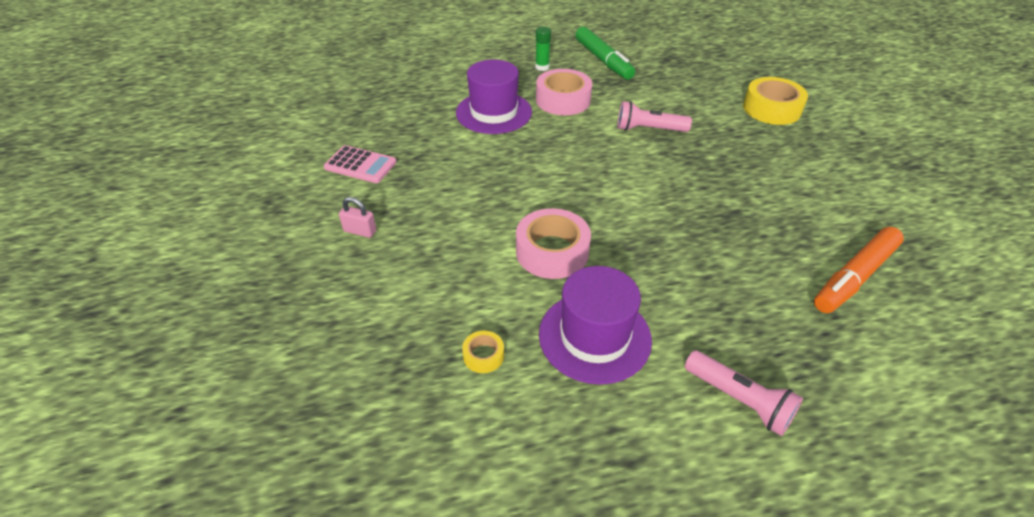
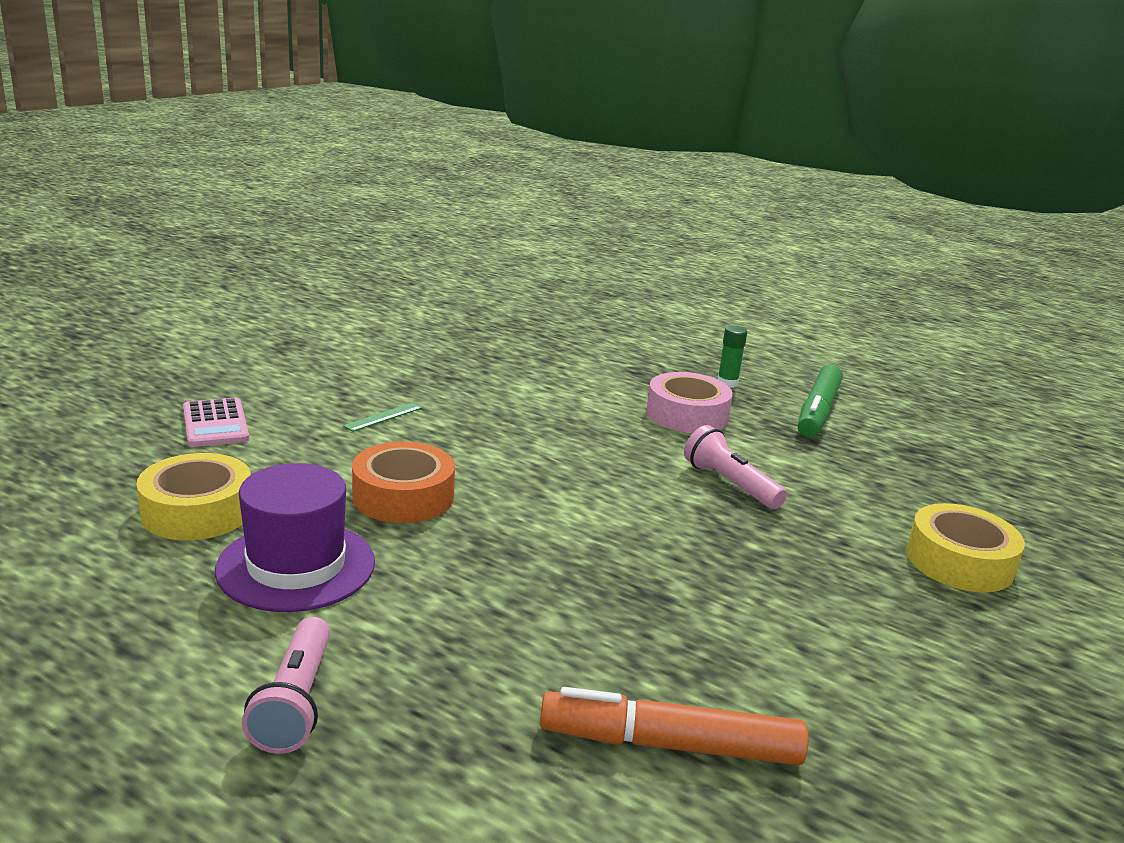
camera: 45 degrees right, 20 degrees down
pink calculator [324,145,397,183] -> pink calculator moved to [183,398,249,447]
pink padlock [339,197,376,238] -> none
purple hat [456,59,532,134] -> none
yellow tape [462,331,504,373] -> yellow tape [136,453,251,540], size x2.08
pink tape [516,208,591,279] -> orange tape [352,441,455,523]
none -> green ruler [343,403,422,432]

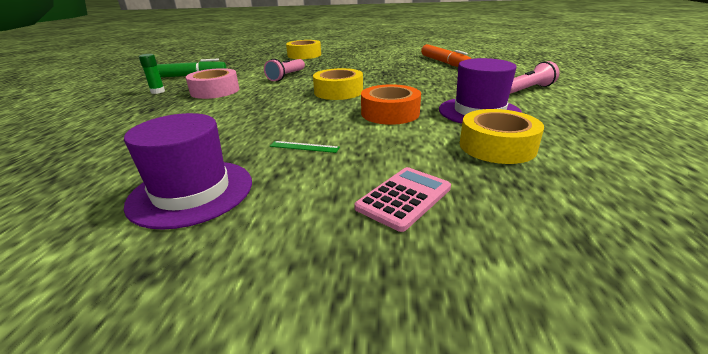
camera: 115 degrees left, 5 degrees up
none -> purple hat [124,113,252,230]
none -> yellow tape [313,68,363,100]

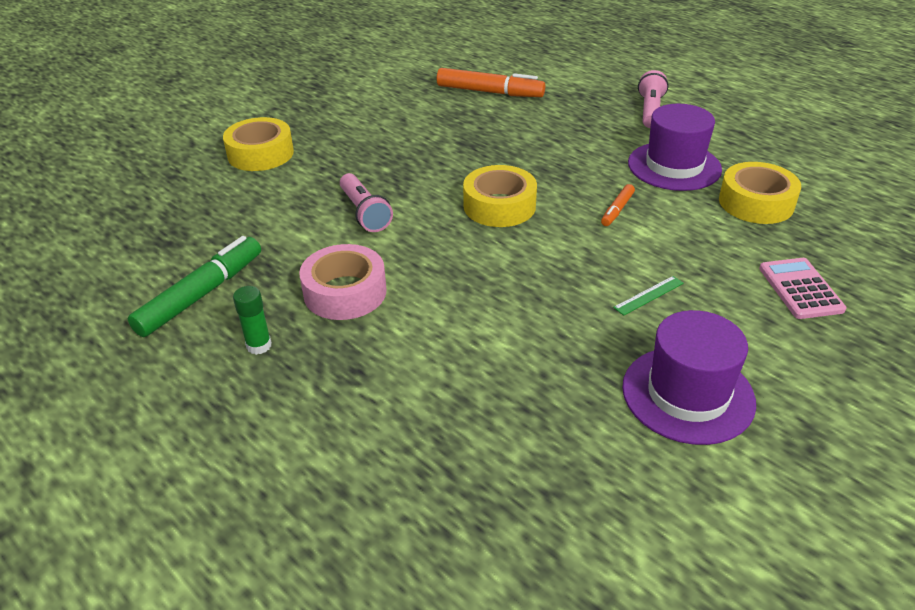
camera: 50 degrees left, 10 degrees up
orange tape [361,84,421,125] -> orange marker [601,184,635,226]

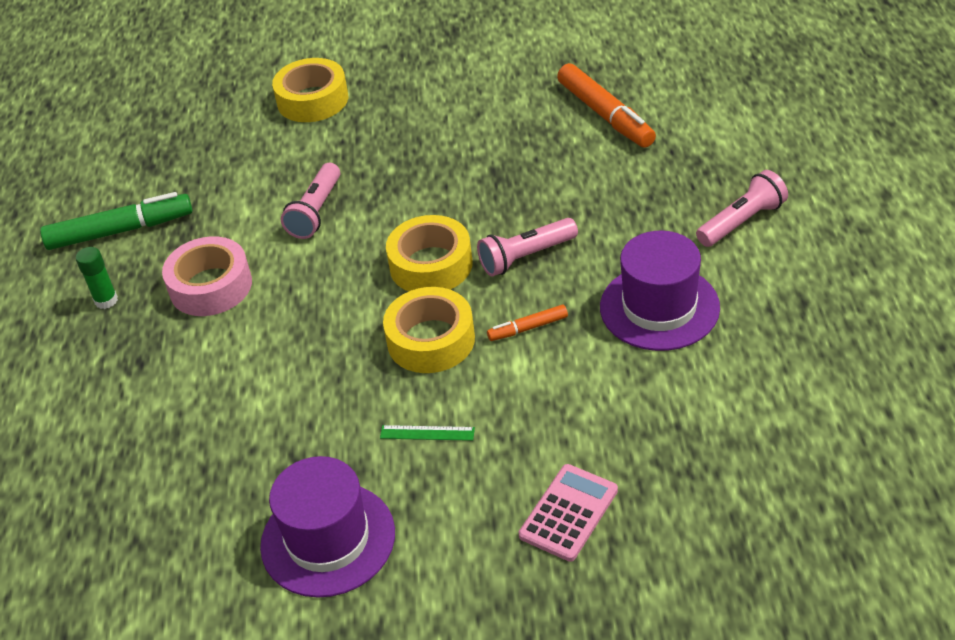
camera: 45 degrees right, 5 degrees up
yellow tape [719,162,801,224] -> yellow tape moved to [383,287,475,373]
none -> pink flashlight [477,218,578,277]

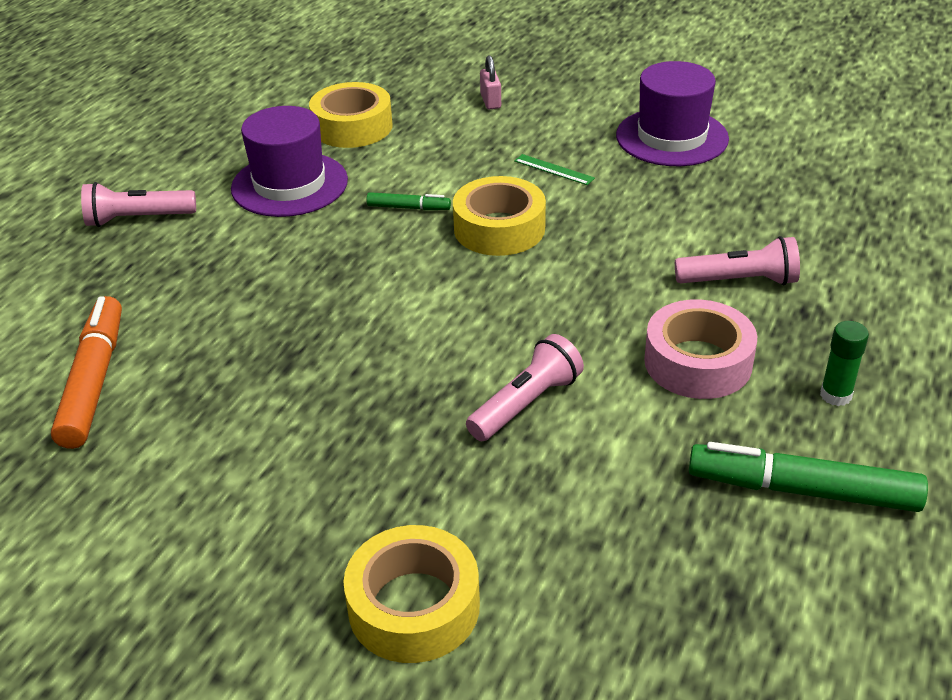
camera: 155 degrees left, 5 degrees down
yellow tape [386,215,473,292] -> yellow tape moved to [309,82,393,148]
pink flashlight [477,218,578,277] -> pink flashlight moved to [675,236,800,285]
orange marker [487,304,568,341] -> green marker [367,192,451,210]
pink calculator [519,464,618,562] -> pink padlock [480,55,501,110]

